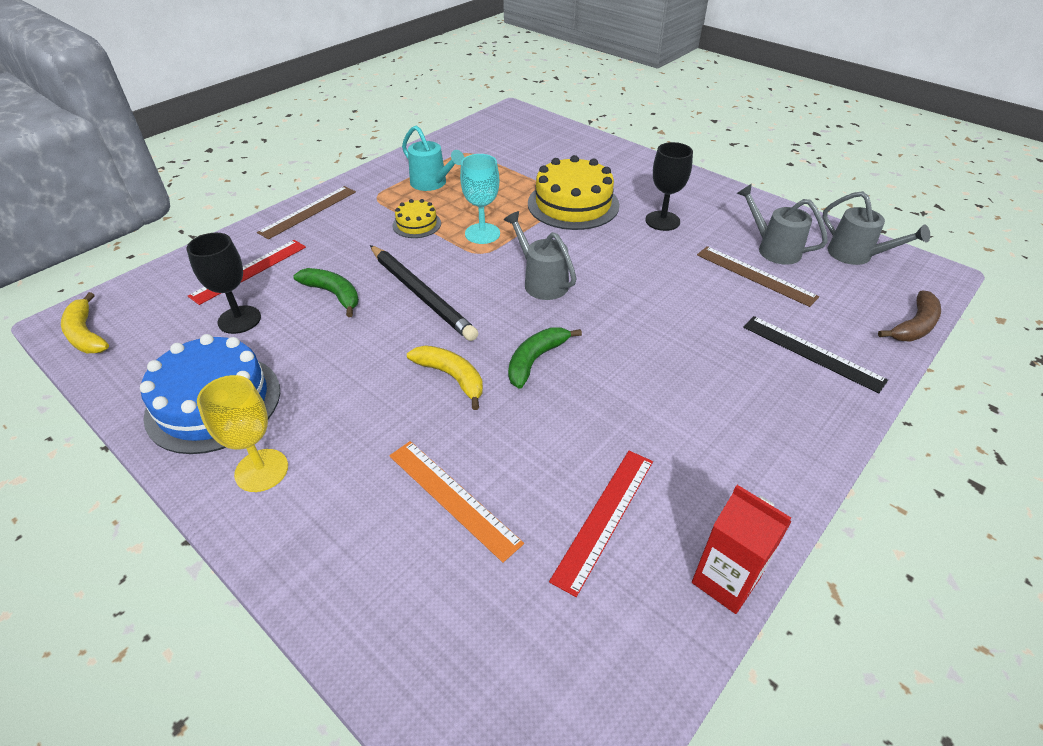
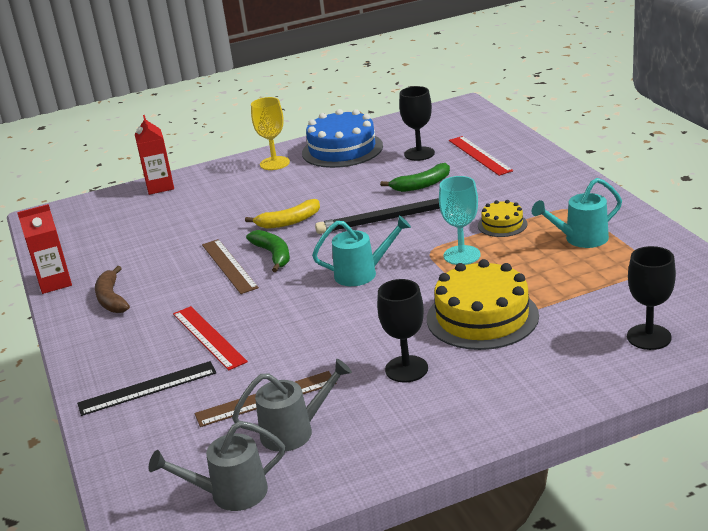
camera: 120 degrees right, 15 degrees down
yellow banana [61,292,109,353] -> none
brown ruler [257,186,356,239] -> brown ruler moved to [202,239,259,294]
orange ruler [389,441,524,563] -> none
grey watering can [504,211,577,300] -> turquoise watering can [312,216,411,286]
red ruler [549,451,653,597] -> red ruler moved to [173,306,248,371]
brown banana [878,290,941,342] -> brown banana moved to [95,266,130,313]
none -> red carton [135,115,174,195]
none -> black goblet [627,246,676,350]

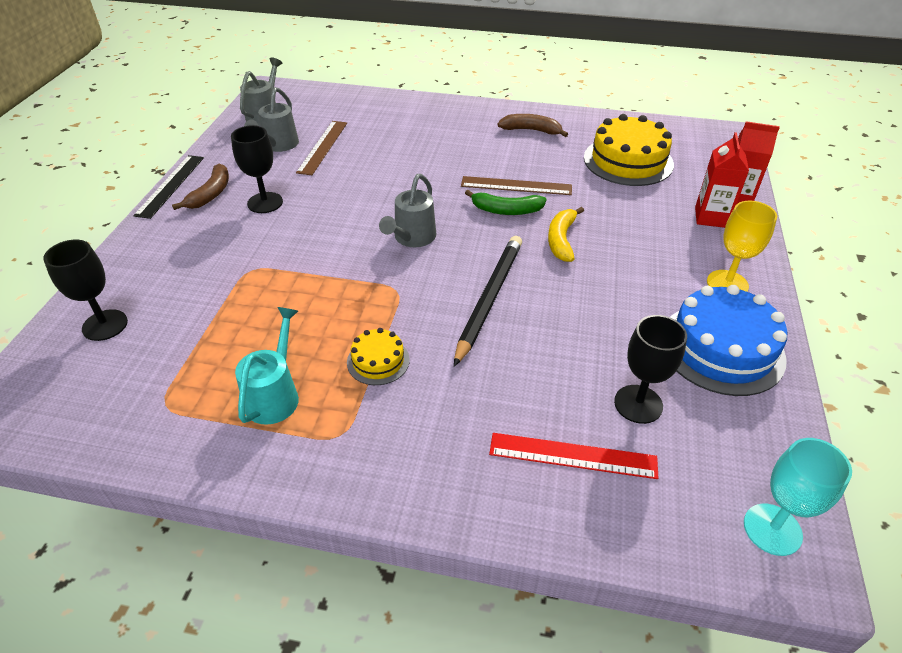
camera: 120 degrees right, 15 degrees up
red carton [17,204,72,294] -> red carton moved to [695,132,749,228]
black ruler [77,361,216,416] -> black ruler moved to [133,155,204,219]
red ruler [173,306,248,371] -> none
turquoise watering can [312,216,411,286] -> grey watering can [379,174,436,247]
green banana [380,163,450,192] -> none
yellow cake [427,259,539,350] -> yellow cake moved to [584,114,674,186]
turquoise goblet [439,176,480,265] -> turquoise goblet moved to [744,438,852,556]
none -> brown banana [172,164,229,210]

